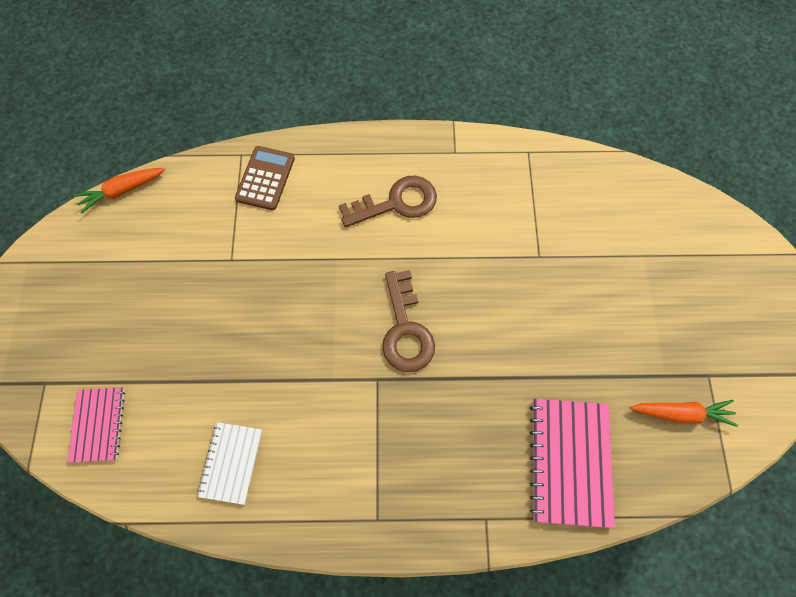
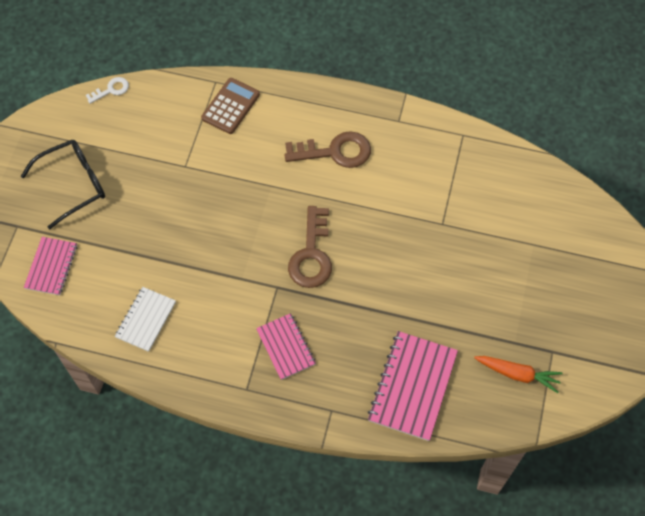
camera: 15 degrees right, 5 degrees down
orange carrot [74,168,165,214] -> white key [86,77,129,104]
none -> black glasses [21,140,105,229]
none -> pink notebook [256,313,316,380]

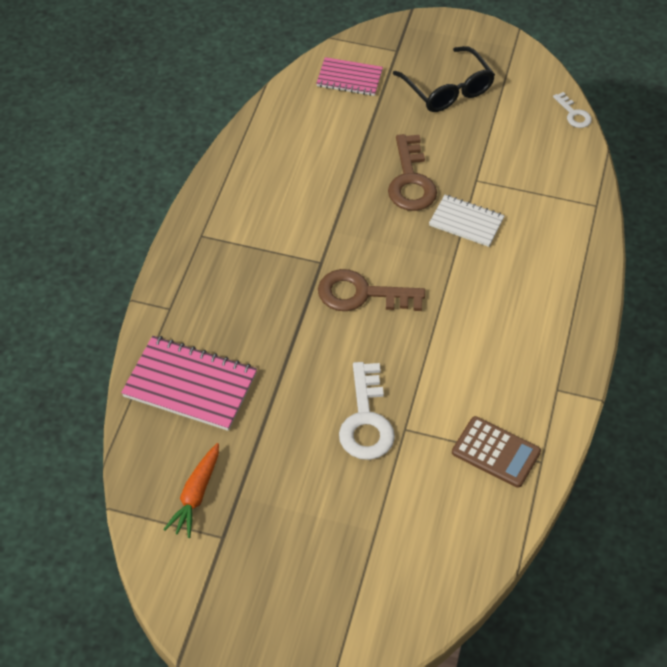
camera: 90 degrees right, 10 degrees down
white notebook [115,287,176,352] -> white notebook moved to [429,195,505,247]
brown calculator [201,78,260,134] -> brown calculator moved to [452,416,541,488]
pink notebook [256,313,316,380] -> none
brown key [285,131,371,168] -> brown key moved to [388,134,437,211]
none -> white key [339,362,395,460]

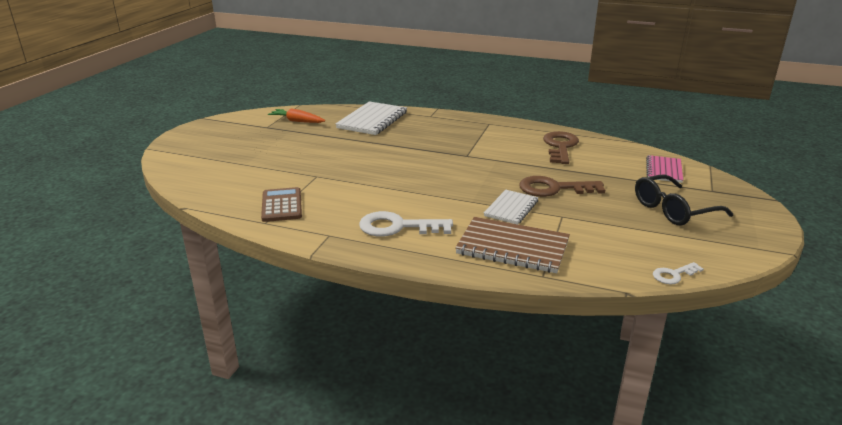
camera: 95 degrees right, 25 degrees down
pink notebook [121,336,257,431] -> white notebook [336,101,407,135]
brown key [318,269,425,311] -> brown key moved to [543,131,579,164]
white key [339,362,395,460] -> white key moved to [359,211,453,236]
brown calculator [452,416,541,488] -> brown calculator turned 135 degrees clockwise [261,187,302,222]
none -> brown notebook [455,217,570,273]

